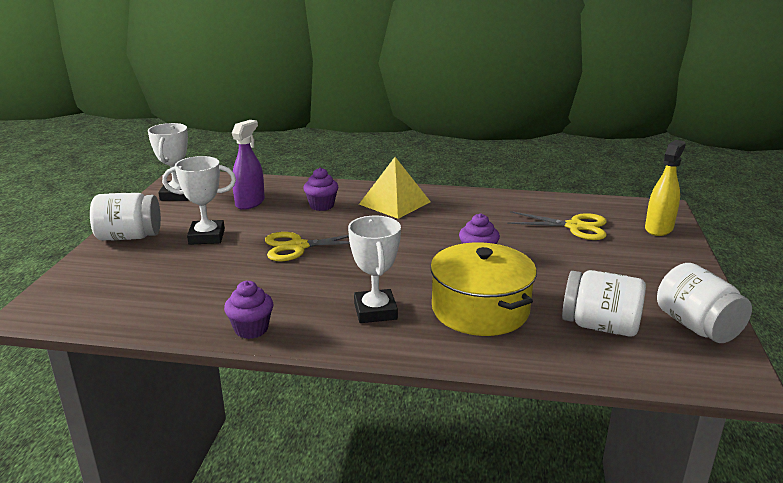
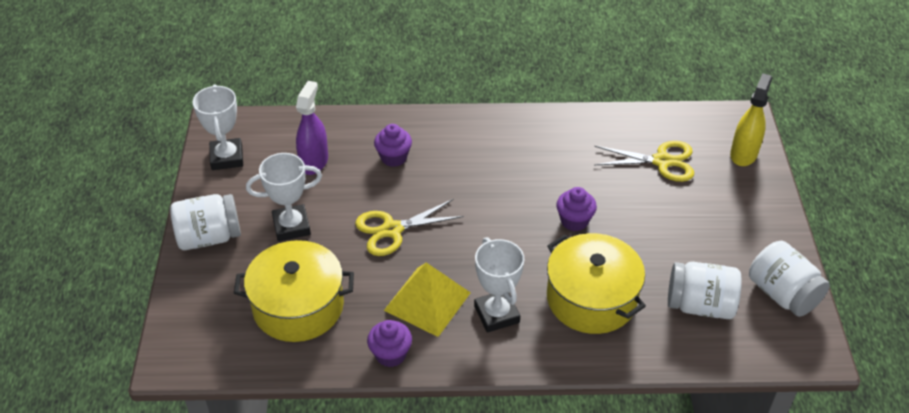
camera: 10 degrees left, 20 degrees up
yellow pyramid [359,157,431,219] -> yellow pyramid moved to [384,262,471,337]
none -> yellow pot [234,240,354,342]

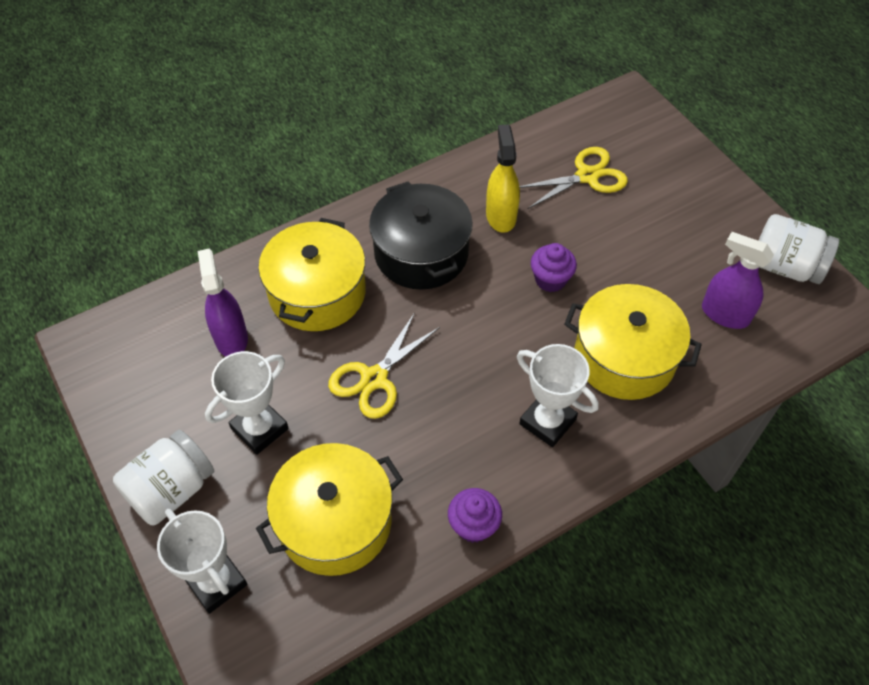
camera: 30 degrees left, 10 degrees up
white trophy [192,85,243,170] -> white trophy moved to [157,509,247,614]
purple cupcake [374,124,412,167] -> yellow pot [258,218,366,331]
yellow pyramid [384,262,471,337] -> none
white jar [668,262,742,319] -> purple spray bottle [702,232,774,329]
yellow spray bottle [730,73,772,166] -> yellow spray bottle moved to [486,124,520,233]
none -> black pot [369,181,473,290]

